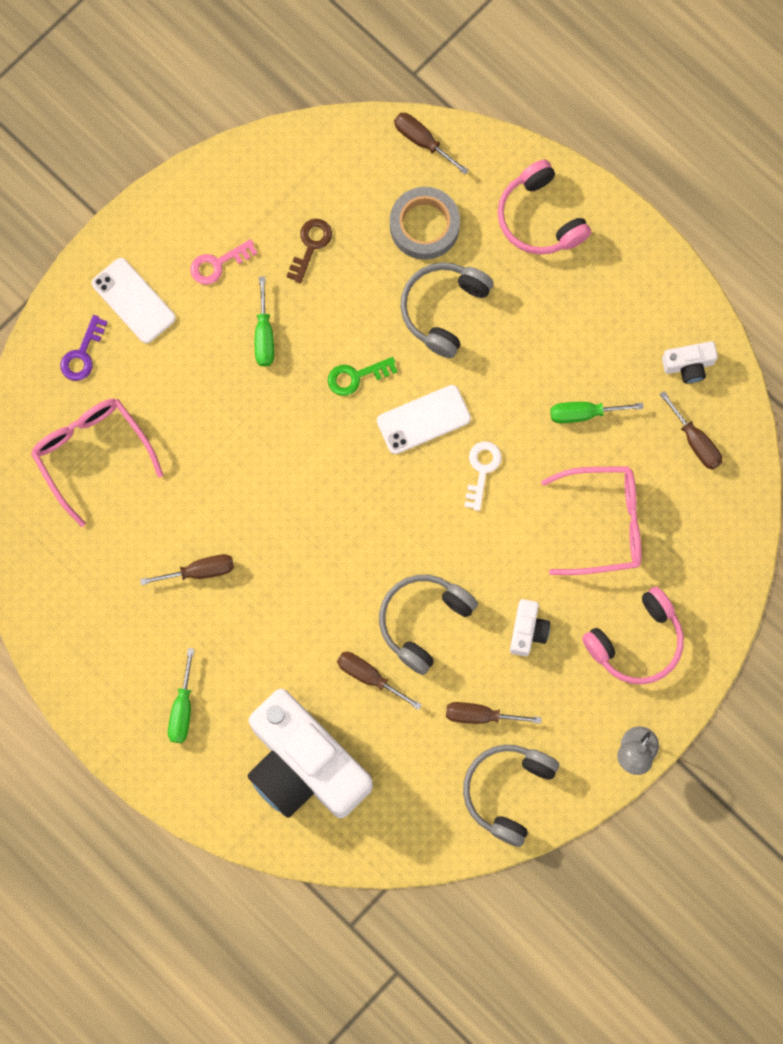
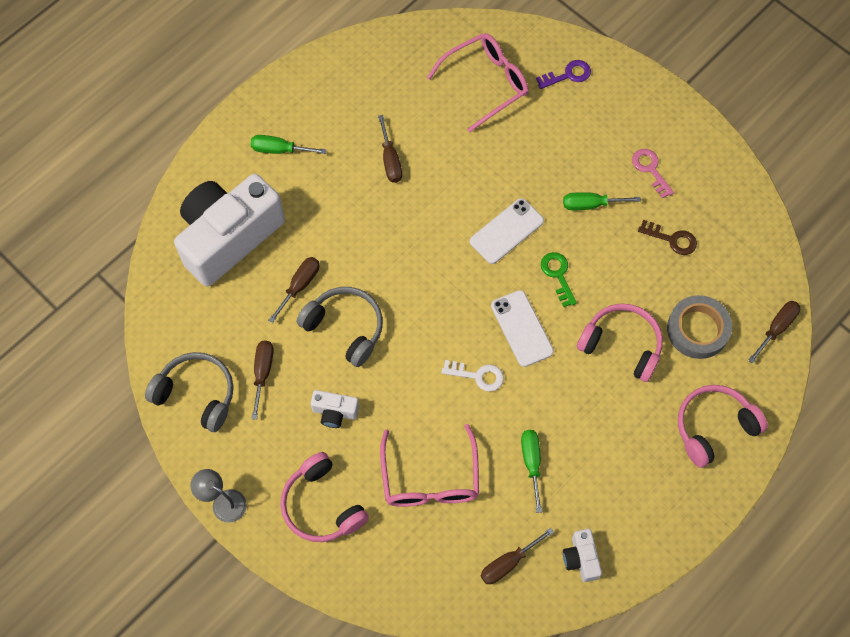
camera: 90 degrees right, 10 degrees down
purple key [60,315,108,381] -> purple key turned 135 degrees clockwise [536,60,591,89]
white phone [92,258,176,343] -> white phone moved to [470,198,544,264]
grey headphones [400,262,494,358] -> pink headphones [577,303,663,382]

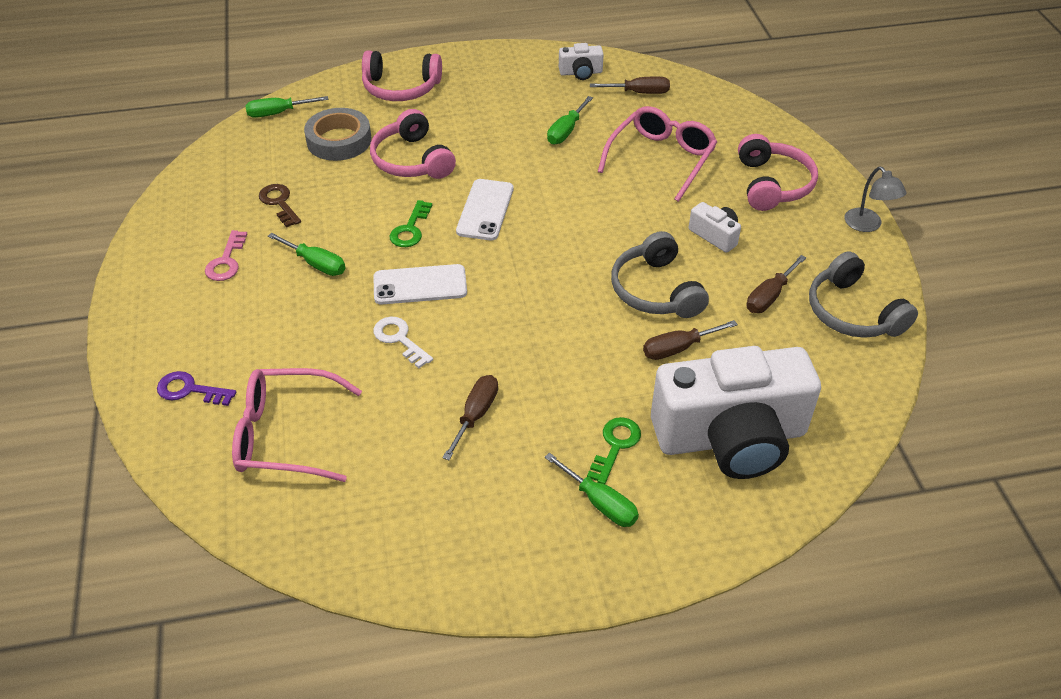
camera: 145 degrees left, 20 degrees down
white key [441,360,504,392] -> white key moved to [373,317,433,368]
white camera [563,529,602,582] -> white camera turned 60 degrees clockwise [559,43,604,80]
brown screwdriver [748,301,800,364] -> green screwdriver [245,96,328,118]
none -> green key [587,417,641,484]

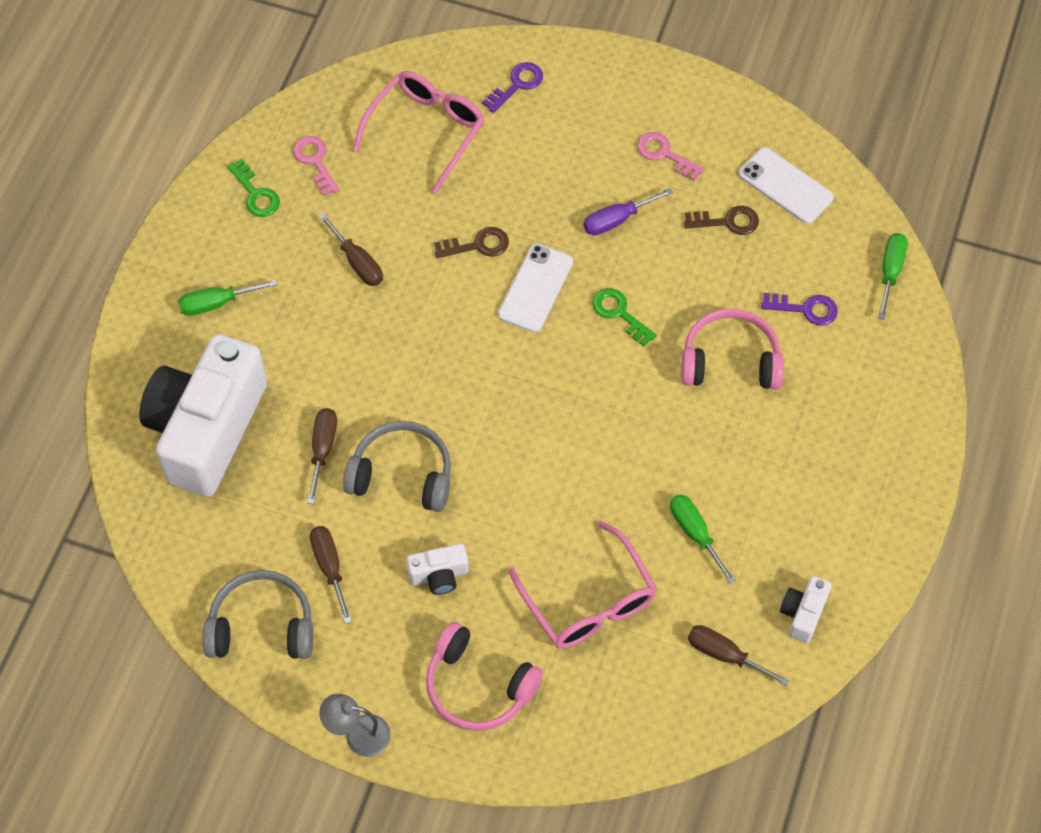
camera: 120 degrees right, 15 degrees up
green screwdriver [268,233,345,276] -> purple screwdriver [583,188,673,235]
grey tape [304,108,371,161] -> purple key [761,293,838,326]
pink headphones [362,50,442,101] -> none
white key [373,317,433,368] -> brown key [434,227,509,258]
white phone [456,179,513,240] -> white phone moved to [739,147,834,224]
green key [587,417,641,484] -> green key moved to [227,159,280,217]
brown screwdriver [590,77,670,94] -> brown screwdriver turned 90 degrees clockwise [688,625,790,686]
none -> pink key [293,136,339,196]

